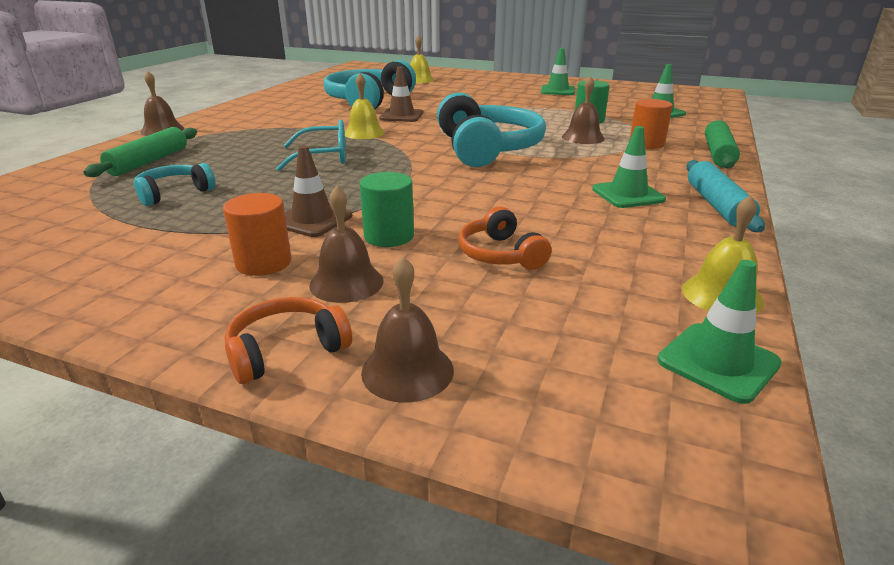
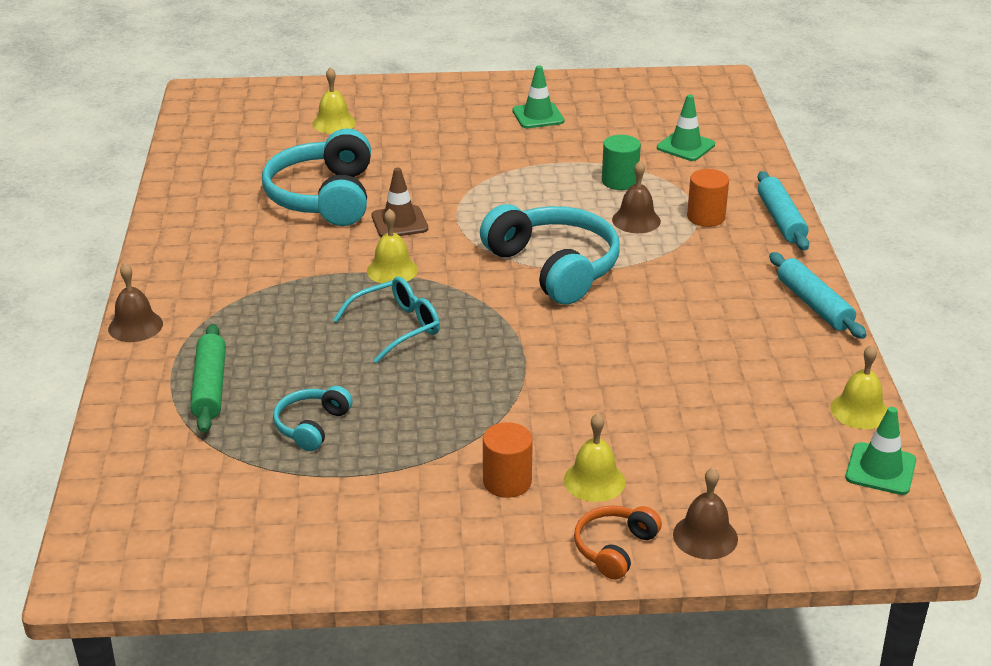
camera: 25 degrees left, 5 degrees up
brown traffic cone [285,145,352,237] -> none
brown bell [309,186,383,303] -> yellow bell [564,413,625,502]
green cylinder [360,172,414,247] -> none
orange headphones [459,207,552,270] -> none
green traffic cone [592,126,666,208] -> none
green rolling pin [705,120,740,168] -> turquoise rolling pin [757,171,809,250]

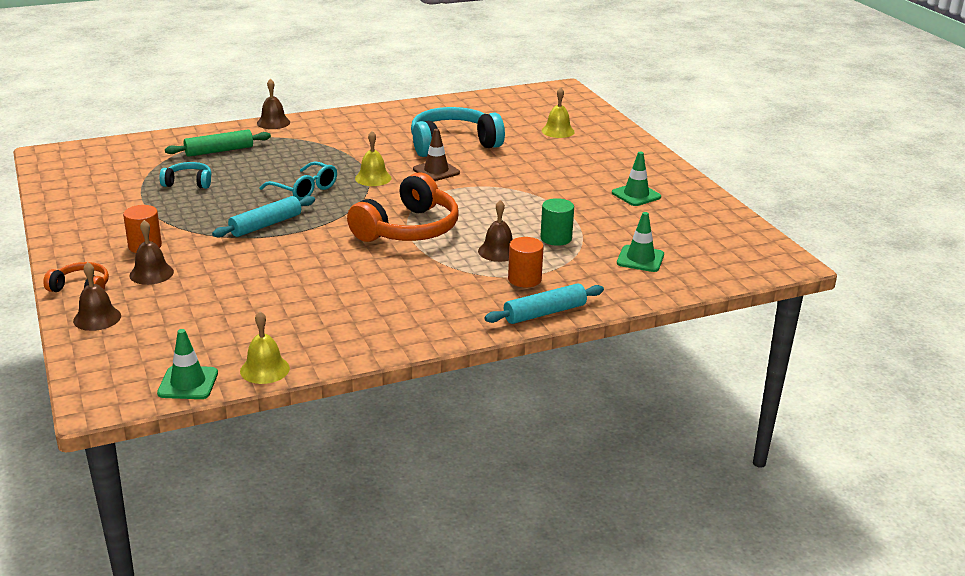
camera: 70 degrees right, 5 degrees down
turquoise headphones [480,204,620,305] -> orange headphones [347,172,458,242]
yellow bell [564,413,625,502] -> brown bell [129,220,174,285]
turquoise rolling pin [769,252,866,339] -> turquoise rolling pin moved to [212,196,315,238]

